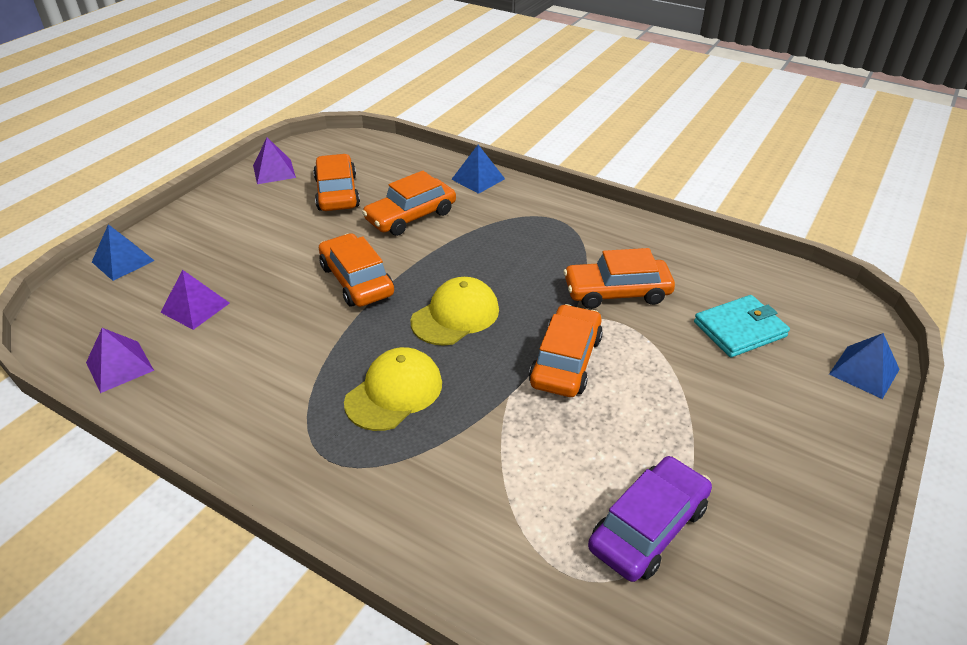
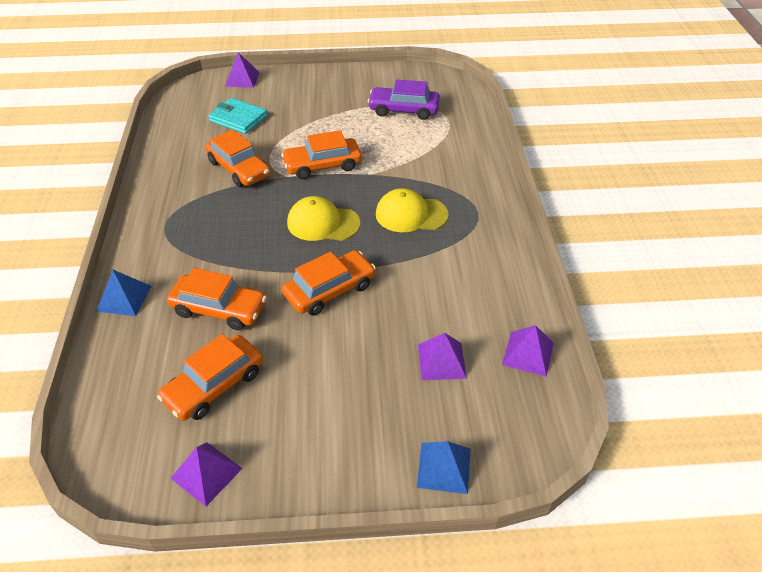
camera: 125 degrees left, 5 degrees up
orange car [319,233,394,307] -> orange car turned 150 degrees counterclockwise [282,250,376,315]
blue pyramid [829,333,900,399] -> purple pyramid [225,52,260,88]

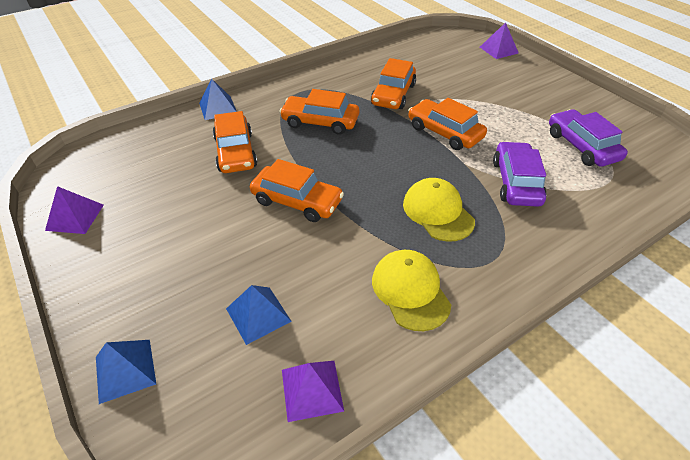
camera: 60 degrees right, 0 degrees up
orange car [157,334,263,421] -> orange car moved to [279,89,359,135]
turquoise wallet [208,98,268,134] -> none
yellow cap [287,196,360,241] -> yellow cap moved to [372,250,451,331]
purple pyramid [418,333,467,380] -> blue pyramid [226,285,292,345]
none -> purple car [493,141,546,207]

